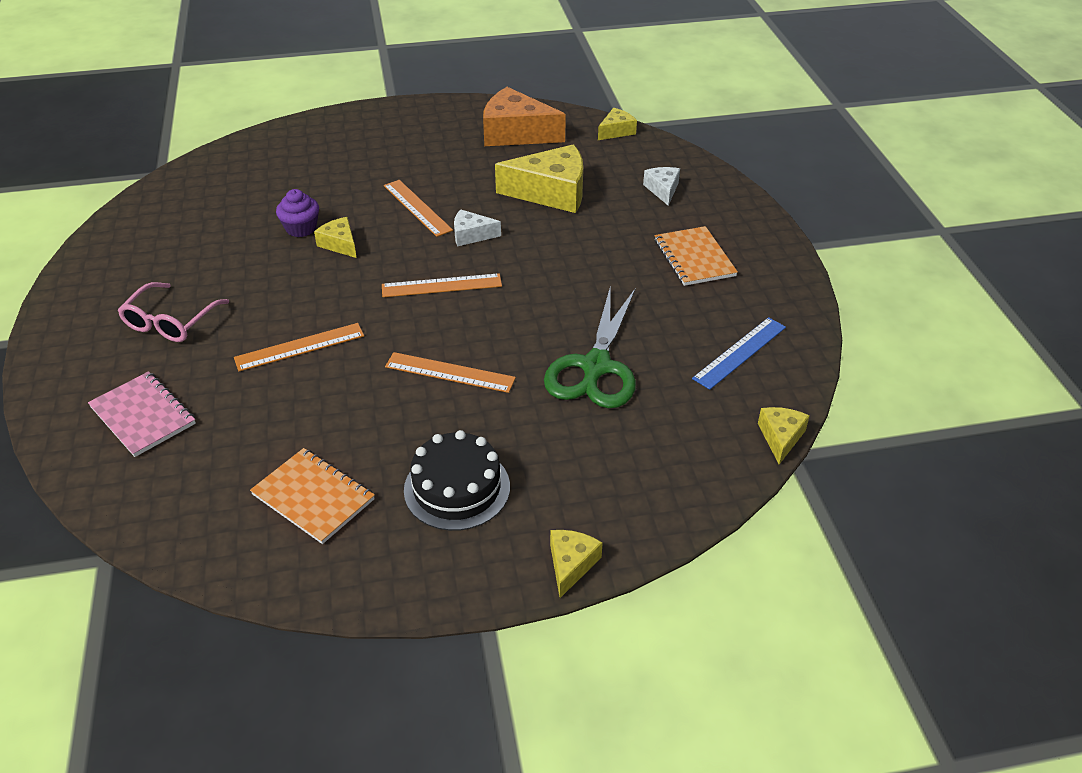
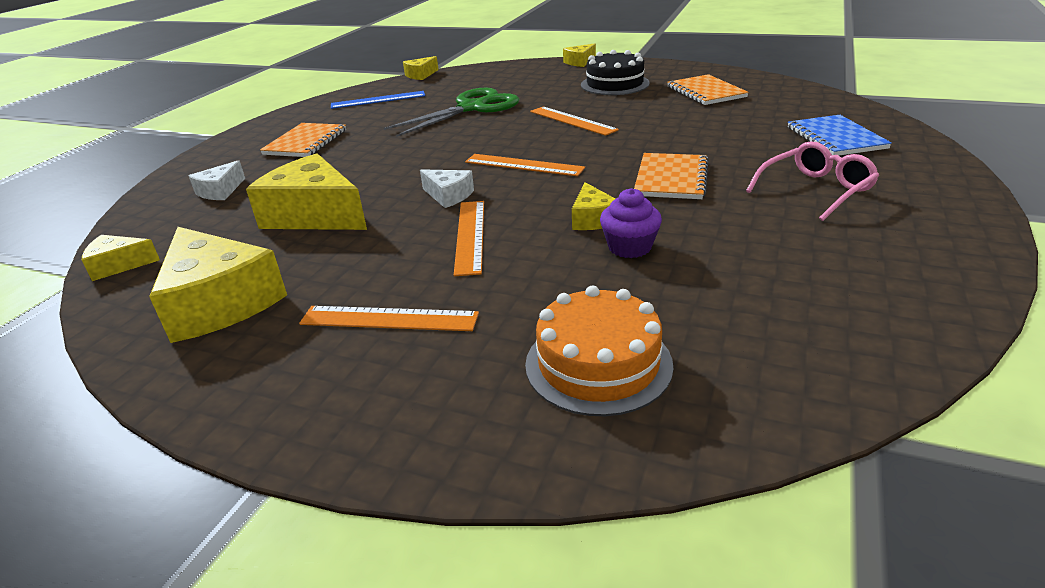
camera: 145 degrees left, 10 degrees down
pink notebook [88,371,196,457] -> blue notebook [788,115,892,156]
orange ruler [234,323,364,371] -> orange ruler moved to [299,306,479,331]
orange cheese [483,87,566,146] -> yellow cheese [149,227,287,343]
none -> orange cake [525,286,673,416]
none -> orange notebook [634,153,709,199]

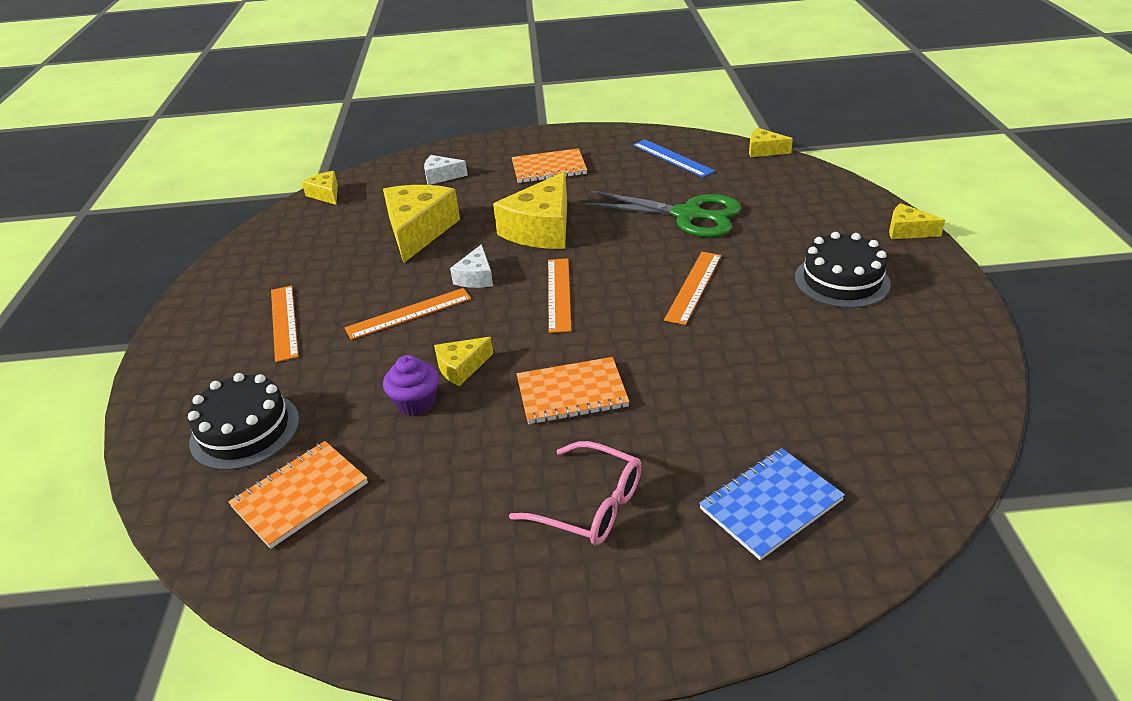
camera: 65 degrees right, 5 degrees up
yellow cheese [149,227,287,343] -> yellow cheese moved to [493,172,567,249]
orange cake [525,286,673,416] -> black cake [188,373,299,470]
orange notebook [667,74,749,105] -> orange notebook moved to [228,441,368,549]

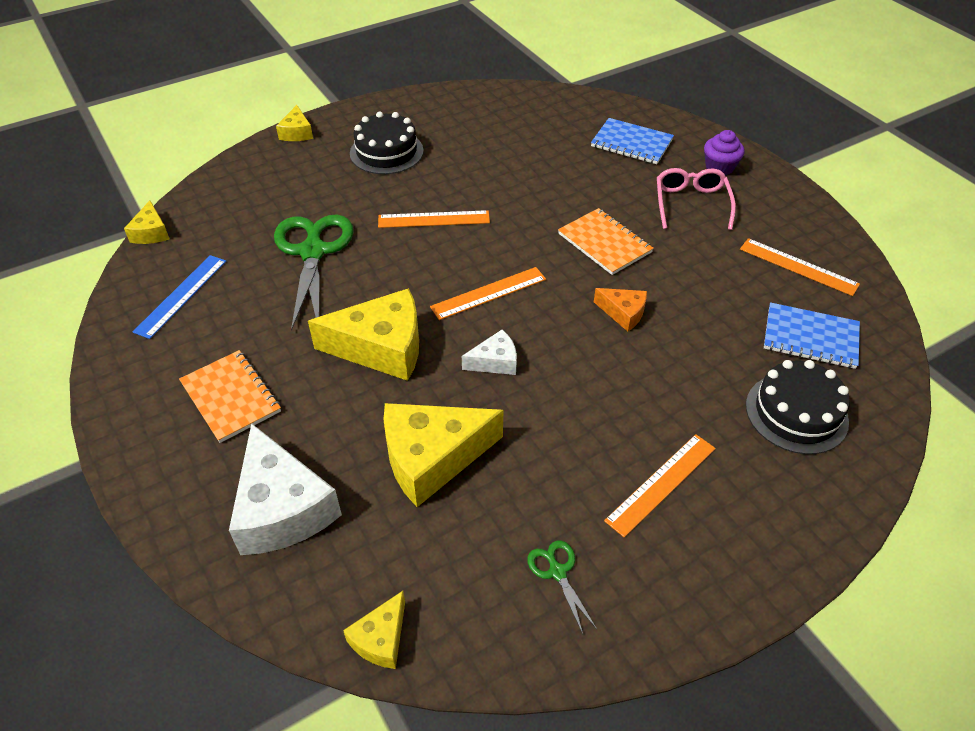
camera: 120 degrees left, 10 degrees up
orange notebook [228,441,368,549] -> blue notebook [764,302,860,369]
orange ruler [345,288,471,340] -> orange ruler moved to [740,238,860,296]
purple cupcake [383,355,439,416] -> purple cupcake moved to [704,130,744,175]
white cheese [424,155,468,185] -> white cheese [229,423,342,555], size x1.98
yellow cheese [434,337,493,386] -> orange cheese [594,288,647,331]
none -> green scissors [527,540,597,634]

